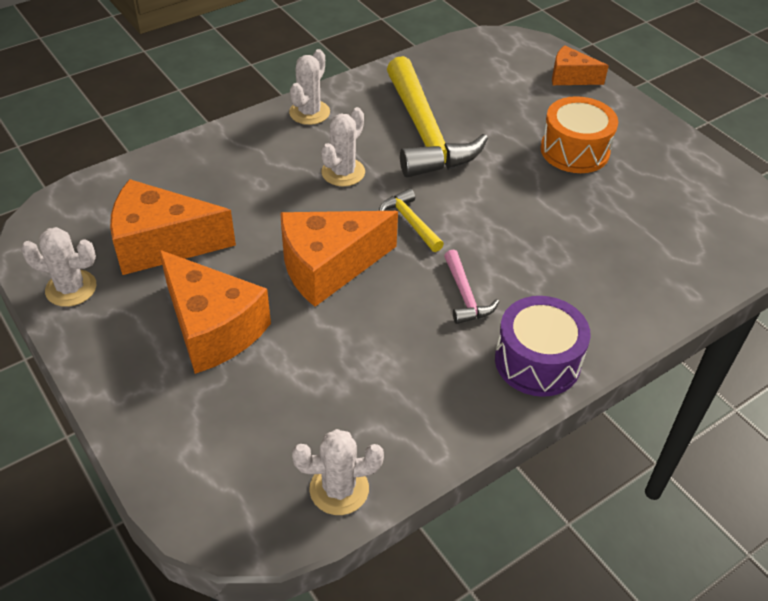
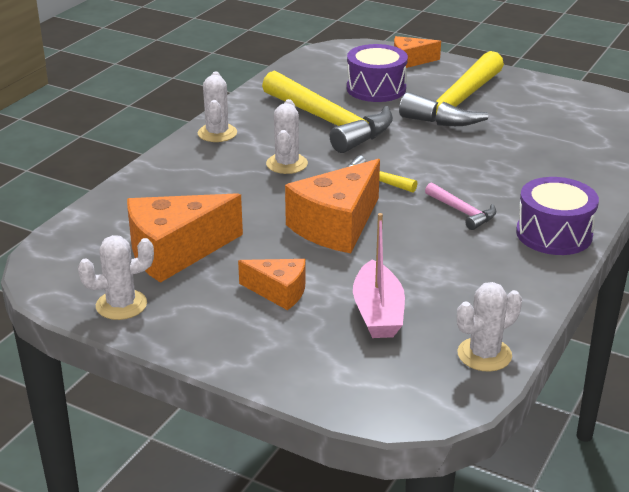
camera: 25 degrees left, 15 degrees down
orange cheese [159,250,271,374] -> orange cheese [238,259,306,310], size x0.56
orange drum [541,96,618,173] -> yellow hammer [399,51,504,126]
none -> purple drum [347,44,408,102]
none -> pink boat [353,213,405,338]

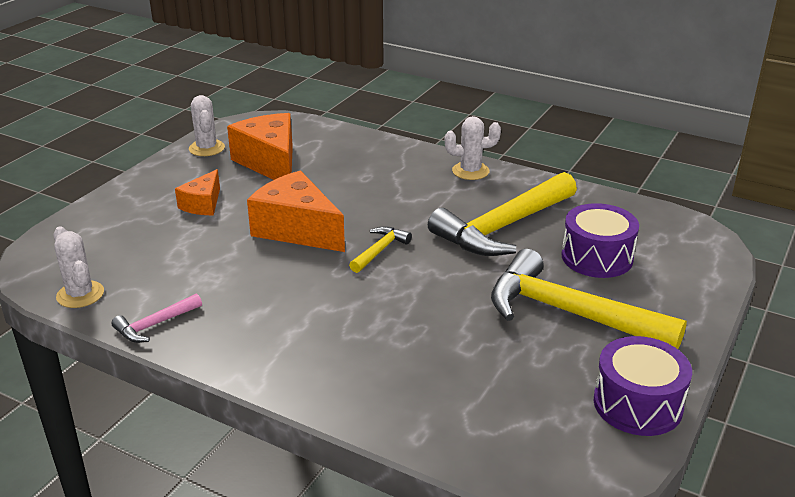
camera: 90 degrees right, 0 degrees up
white cactus [266,99,308,174] -> none
pink boat [353,213,405,338] -> none
orange cheese [394,36,441,68] -> none
pink hammer [425,182,496,230] -> pink hammer moved to [112,293,202,343]
purple drum [516,177,599,255] -> purple drum moved to [594,336,692,436]

